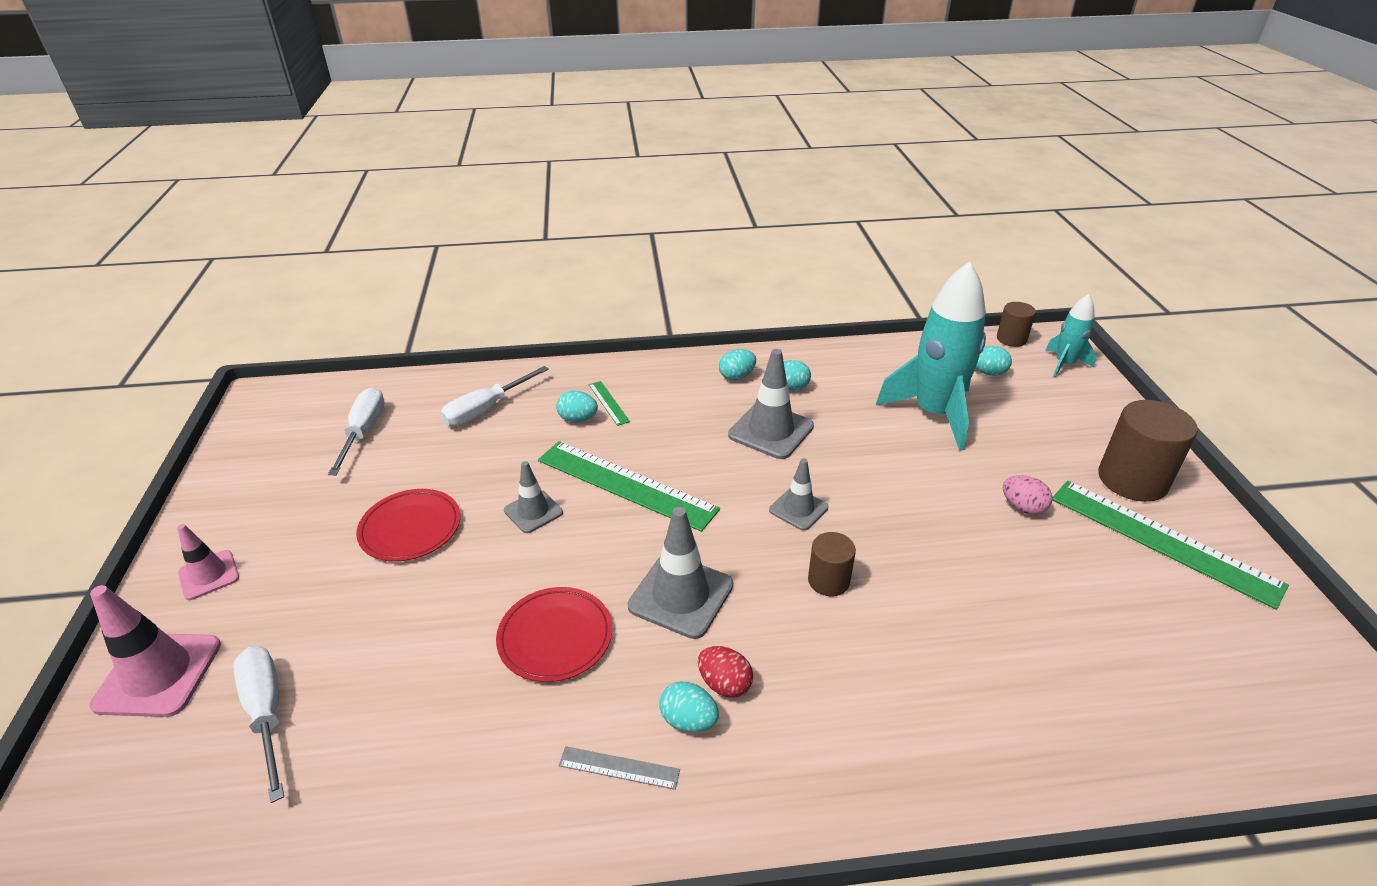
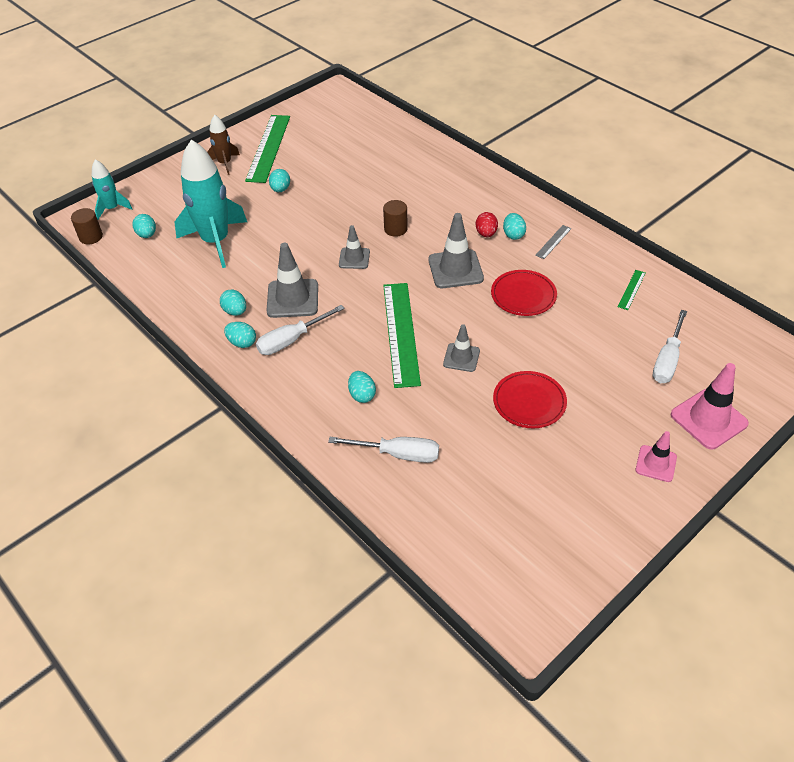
camera: 125 degrees left, 10 degrees up
white screwdriver [328,387,385,475] -> white screwdriver moved to [256,305,345,355]
grey ruler [559,746,680,790] -> grey ruler turned 60 degrees clockwise [535,225,572,259]
green ruler [589,381,630,426] -> green ruler moved to [618,270,646,310]
pink egg [1003,475,1052,515] -> turquoise egg [269,169,290,192]
brown cylinder [1098,400,1198,502] -> brown rocket [207,115,240,175]

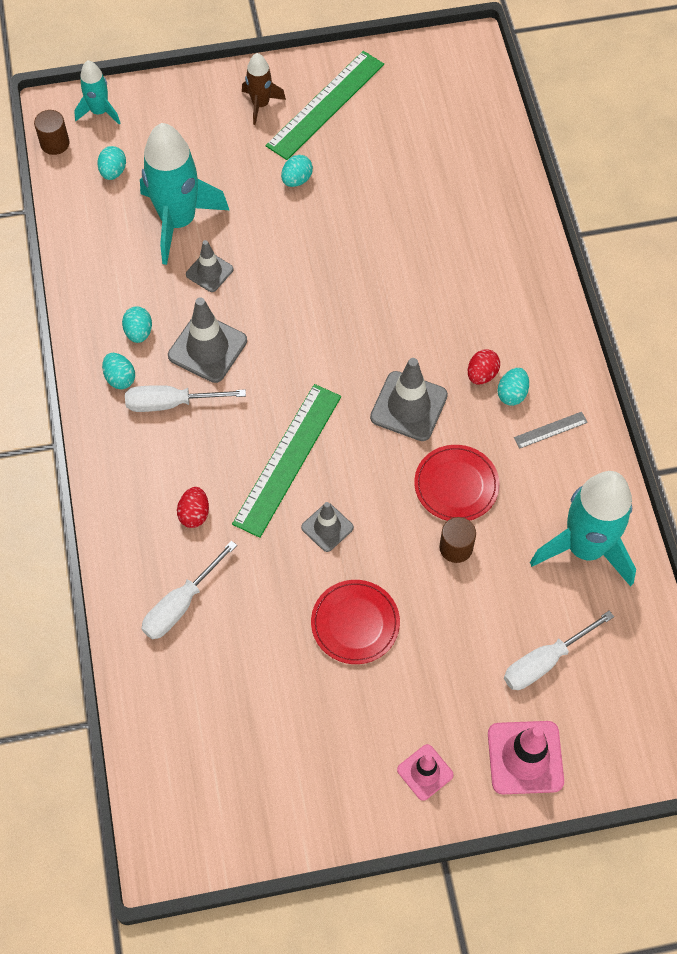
camera: 30 degrees right, 15 degrees up
white screwdriver [328,437,439,463] -> white screwdriver turned 90 degrees clockwise [141,541,237,639]
grey traffic cone [339,225,370,269] -> grey traffic cone moved to [186,240,233,292]
turquoise egg [348,371,376,403] -> red egg [177,487,209,528]
brown cylinder [383,200,408,237] -> brown cylinder moved to [439,517,476,563]
green ruler [618,270,646,310] -> turquoise rocket [530,471,636,587]

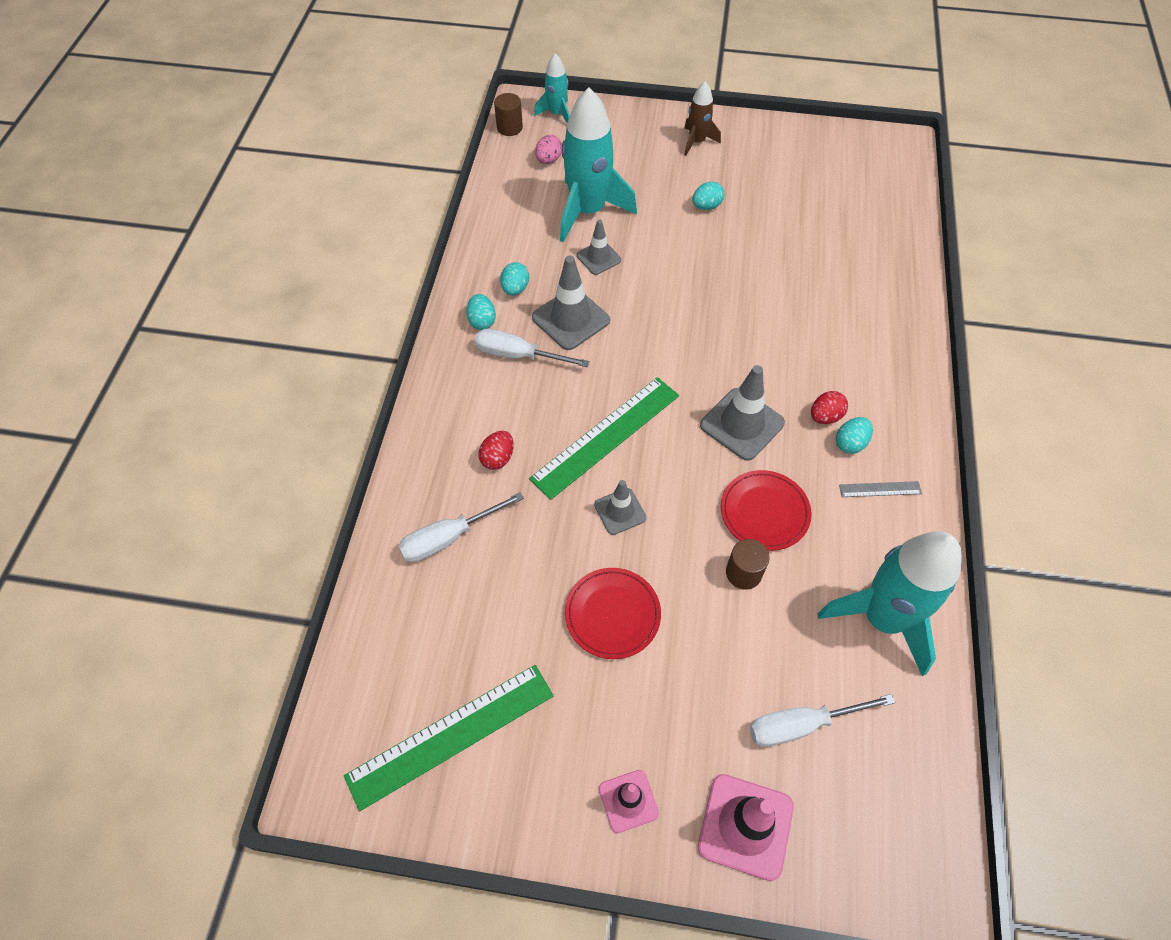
camera: 20 degrees right, 5 degrees down
turquoise egg [97,146,126,180] -> pink egg [535,135,562,164]
green ruler [266,51,384,160] -> green ruler moved to [344,665,554,811]

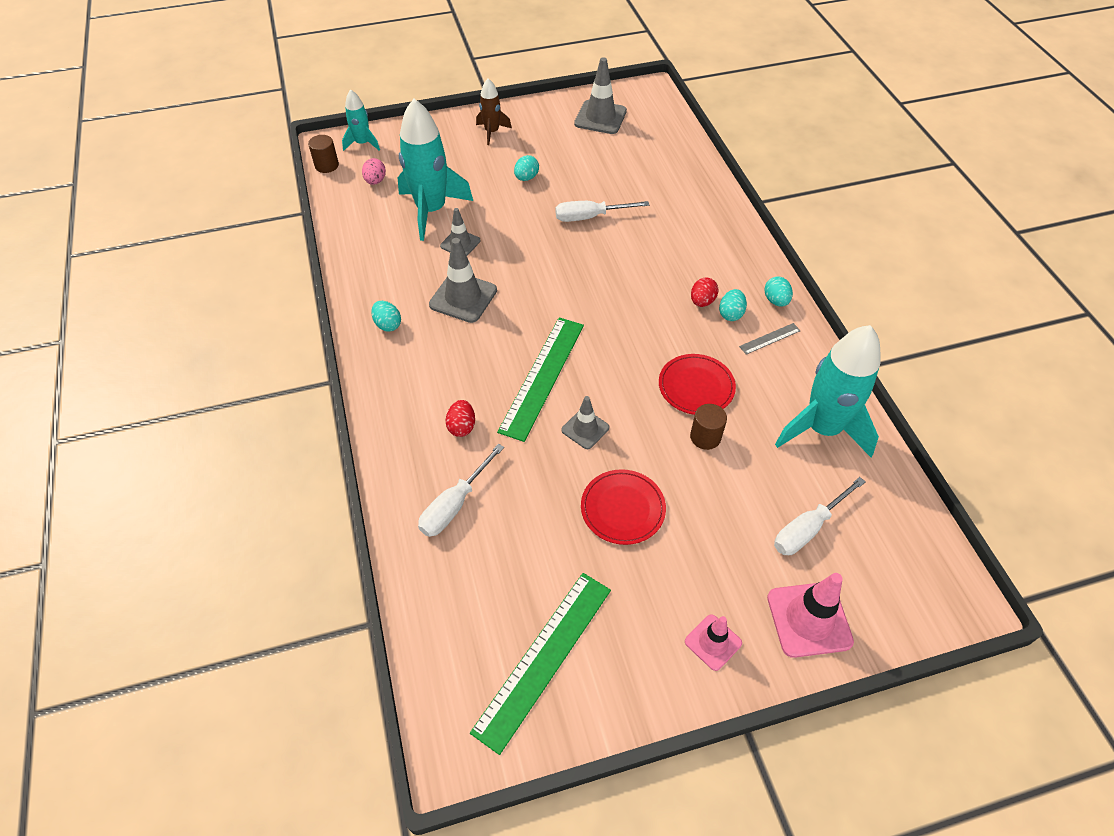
camera: 25 degrees left, 5 degrees down
white screwdriver [474,329,590,367] -> white screwdriver moved to [555,201,649,222]
turquoise egg [500,262,529,296] -> turquoise egg moved to [764,276,793,307]
grey traffic cone [700,365,785,461] -> grey traffic cone moved to [574,57,627,134]

